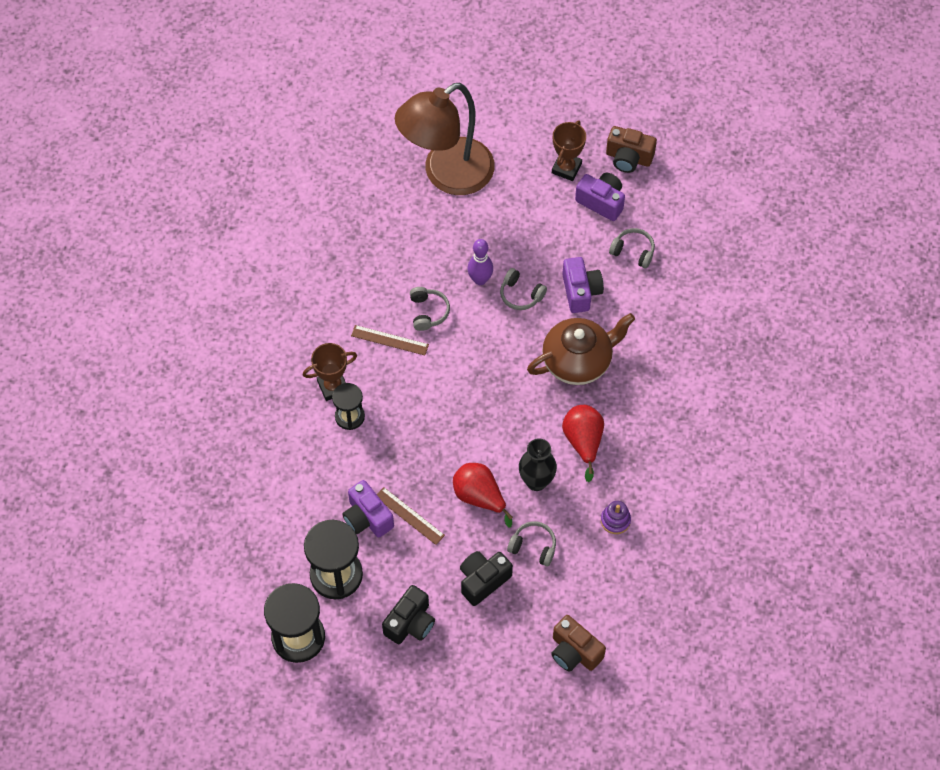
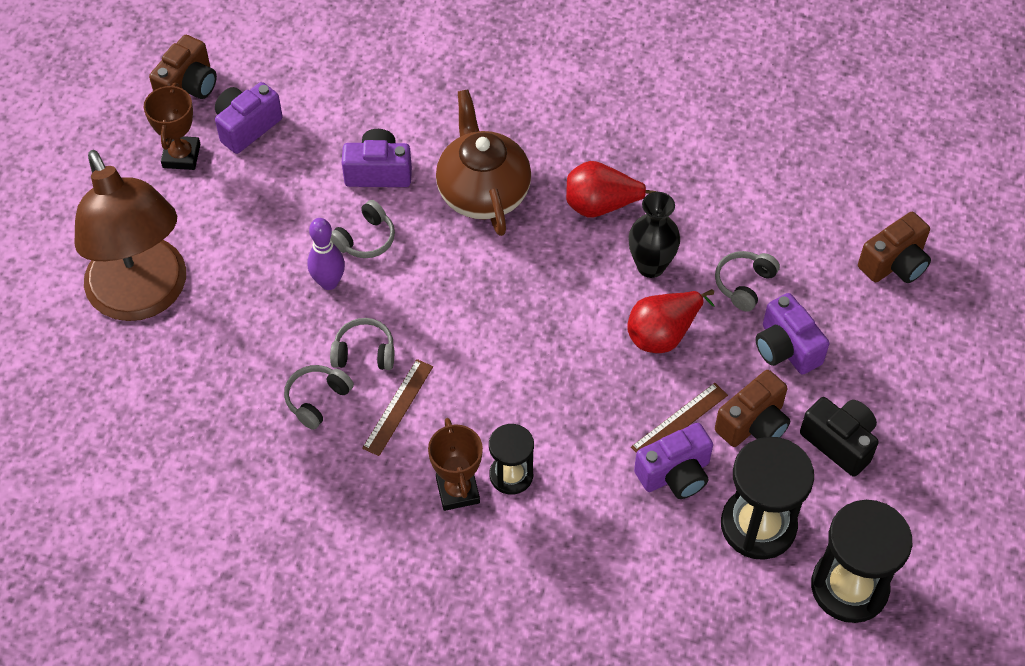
camera: 80 degrees left, 5 degrees down
black camera [460,551,513,606] -> purple camera [755,293,829,374]
brown trophy [552,120,586,181] -> brown trophy turned 60 degrees clockwise [144,83,201,170]
purple stacking toy [601,501,631,534] -> none
grey headphones [609,228,655,268] -> grey headphones moved to [284,365,354,430]
none -> brown camera [715,370,790,447]

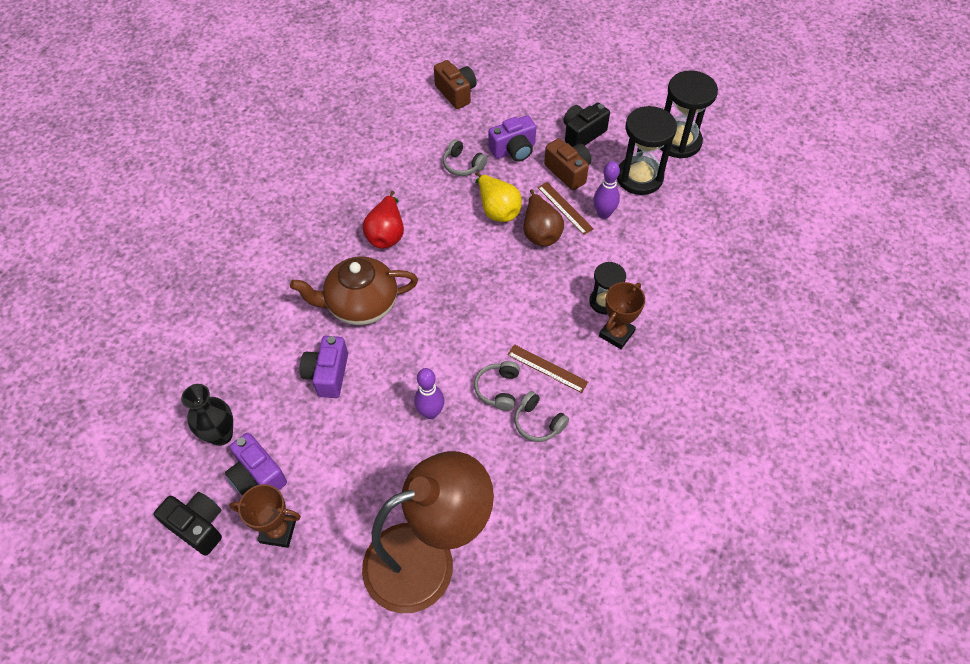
camera: 85 degrees left, 0 degrees up
brown camera [149,35,217,99] -> black camera [154,492,222,556]
grey headphones [331,200,395,258] -> none
brown trophy [428,418,483,511] -> brown trophy turned 45 degrees counterclockwise [599,282,645,349]
red pear [627,289,715,353] -> yellow pear [475,172,522,222]
black vase [628,192,680,278] -> black vase moved to [181,384,233,446]
purple camera [634,423,713,499] -> purple bowling pin [593,161,620,219]
none -> brown pear [523,189,564,246]

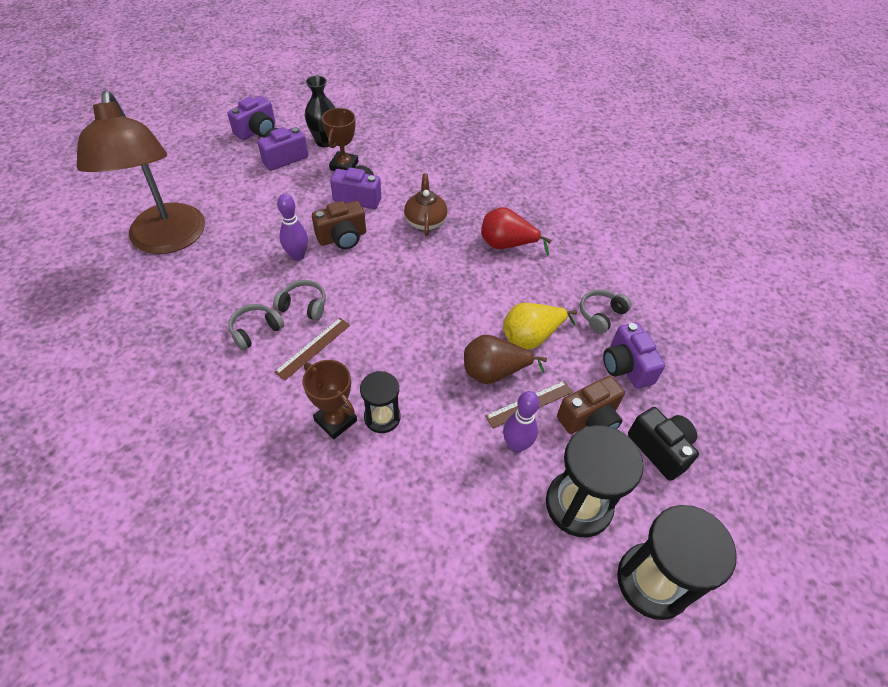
camera: 95 degrees right, 5 degrees down
black camera [154,492,222,556] -> purple camera [227,96,275,140]
brown trophy [229,484,301,548] -> brown trophy moved to [322,108,359,171]
brown teapot [290,256,418,325] -> brown teapot [404,173,448,236], size x0.64
brown camera [434,60,477,109] -> brown camera moved to [312,201,366,250]

